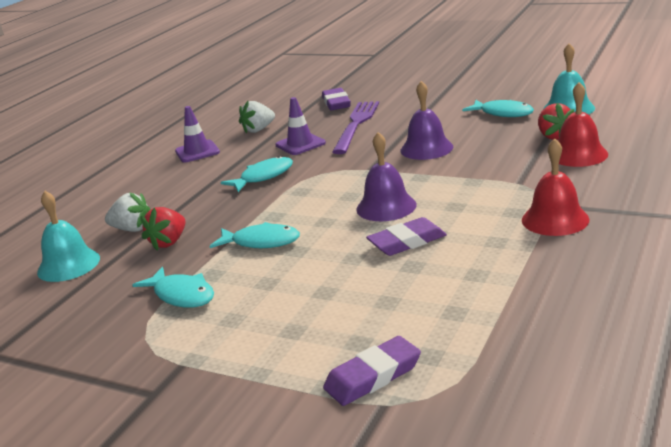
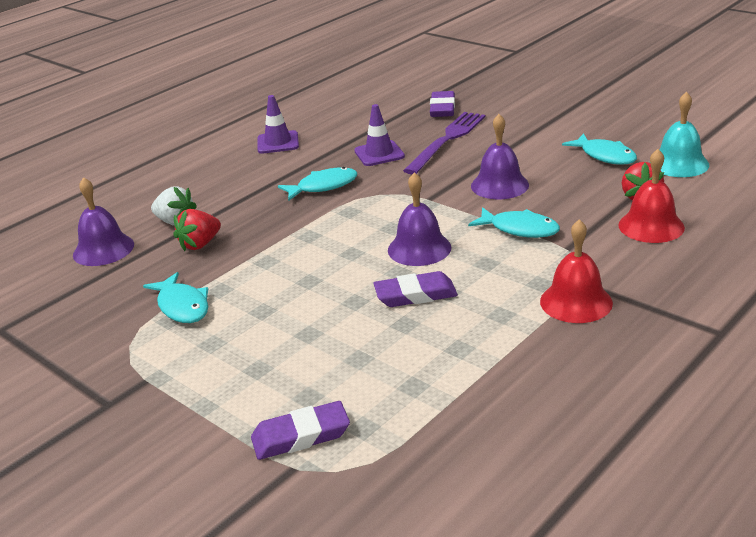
camera: 15 degrees right, 5 degrees up
turquoise bell [37,191,100,282] -> purple bell [73,177,134,266]
turquoise fish [210,222,300,248] -> turquoise fish moved to [468,207,560,238]
white strawberry [239,101,275,134] -> none

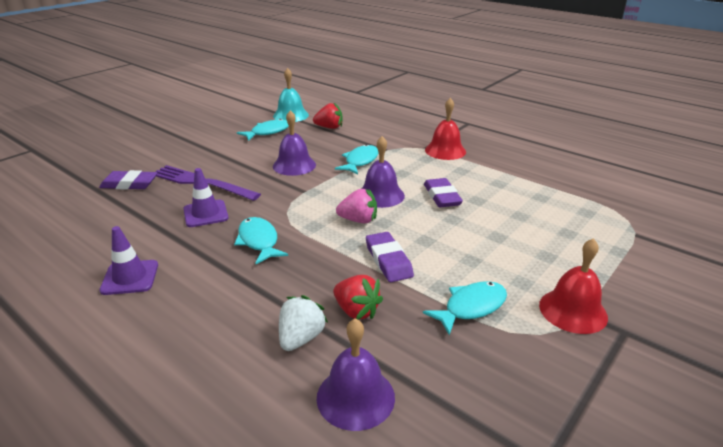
camera: 95 degrees left, 0 degrees up
purple eraser [251,401,350,460] -> purple eraser moved to [366,232,414,282]
red bell [619,149,685,243] -> red bell moved to [539,238,608,334]
none -> pink strawberry [336,189,377,223]

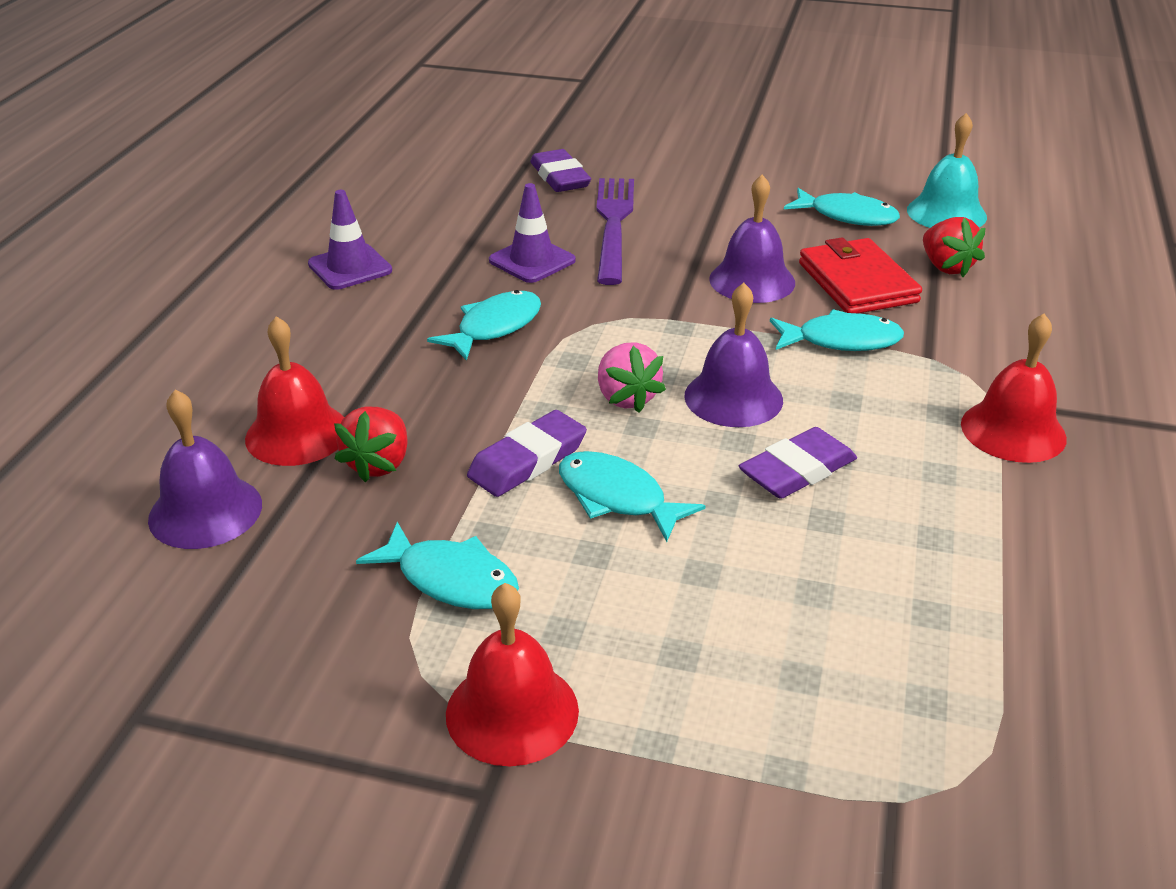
camera: 65 degrees right, 5 degrees up
white strawberry [279,295,328,351] -> red bell [245,316,344,466]
none -> turquoise fish [559,451,706,542]
none -> red wallet [799,237,922,313]

